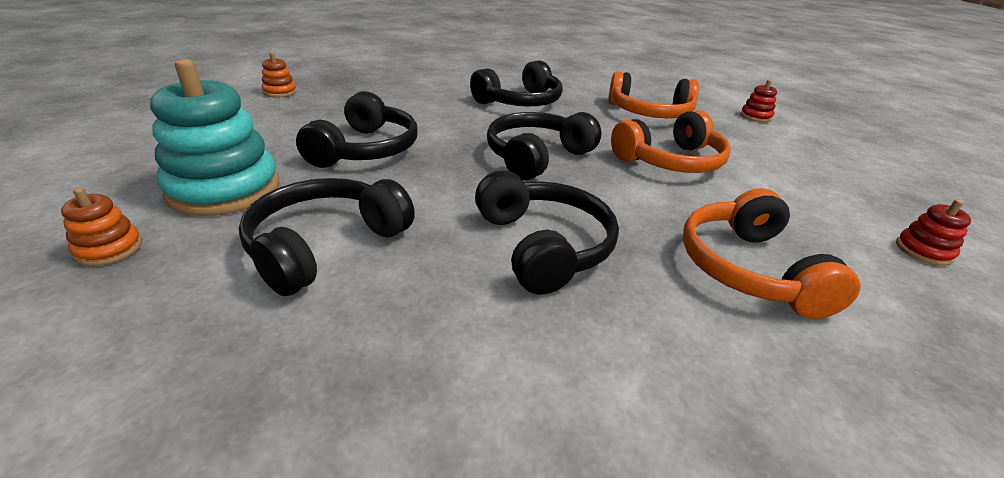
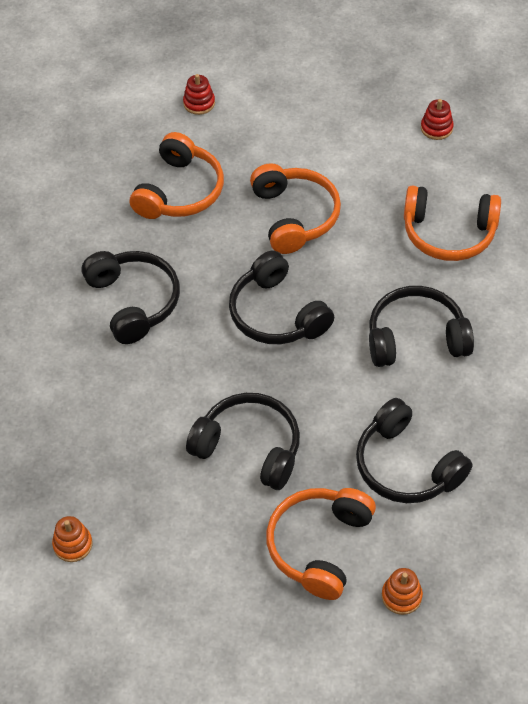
camera: 75 degrees left, 20 degrees up
turquoise stacking toy [150,59,279,216] -> orange headphones [266,488,376,600]

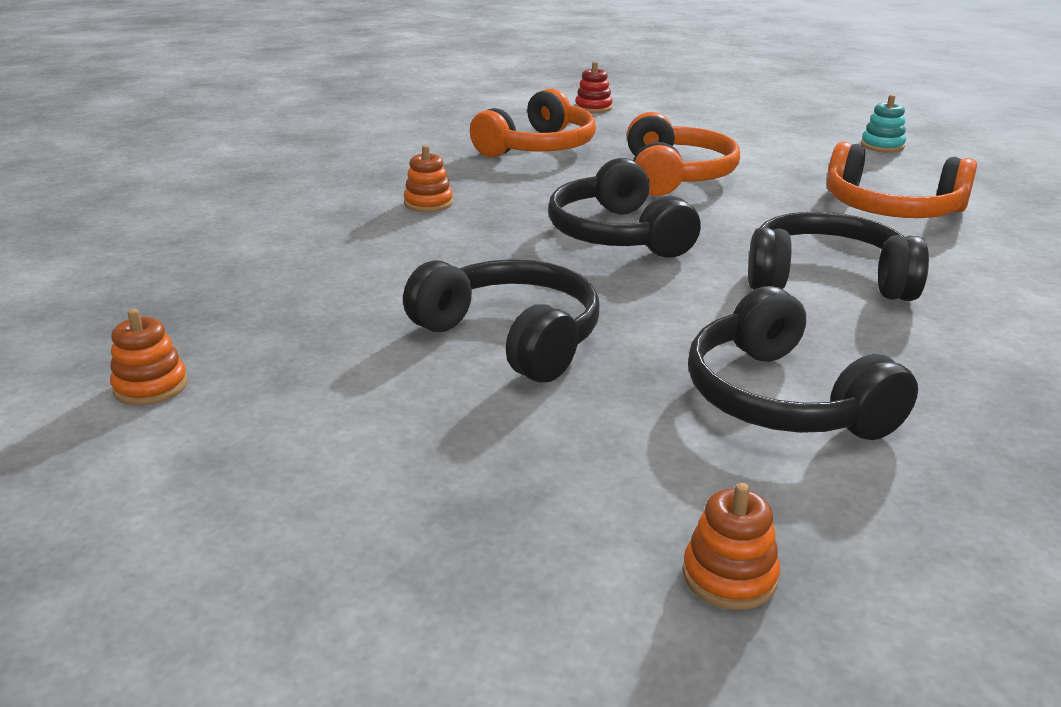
camera: 15 degrees right, 25 degrees down
black headphones [82,251,180,344] -> orange stacking toy [404,145,453,212]
orange headphones [266,488,376,600] -> none
red stacking toy [421,99,454,140] -> turquoise stacking toy [861,94,906,153]

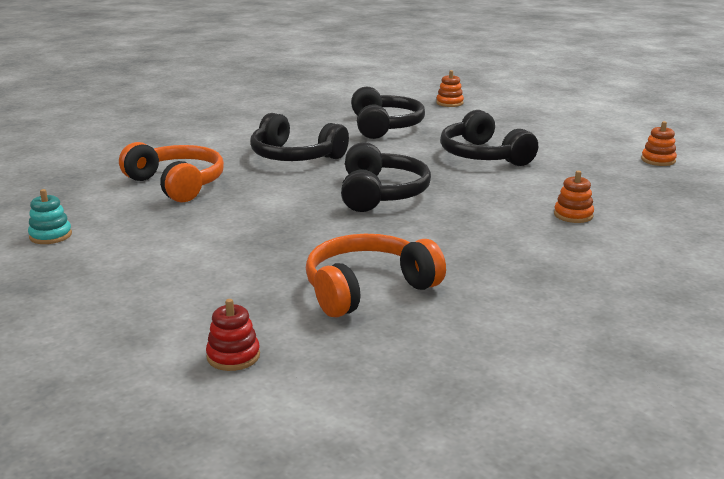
camera: 160 degrees left, 5 degrees down
orange stacking toy [404,145,453,212] -> orange stacking toy moved to [554,171,594,223]
orange headphones [627,112,740,196] -> none

